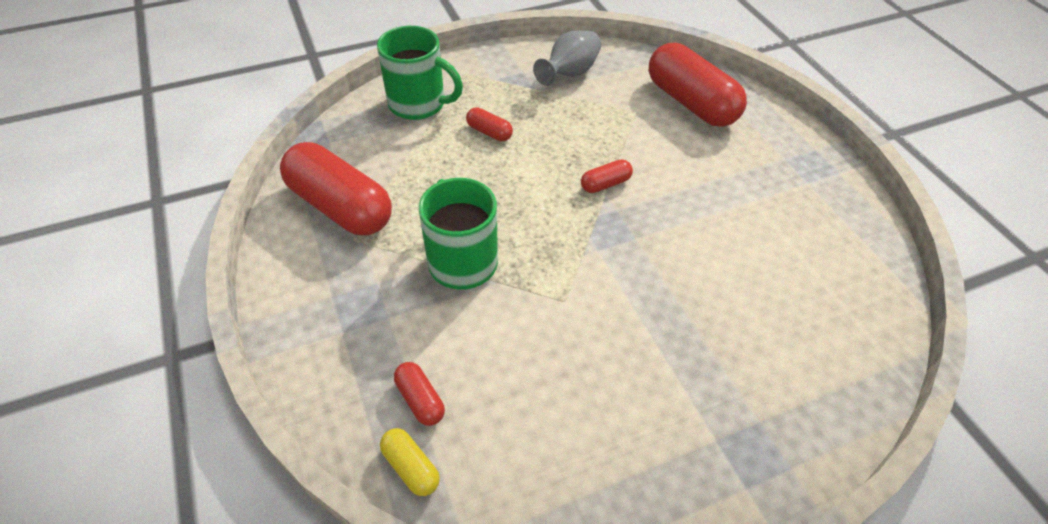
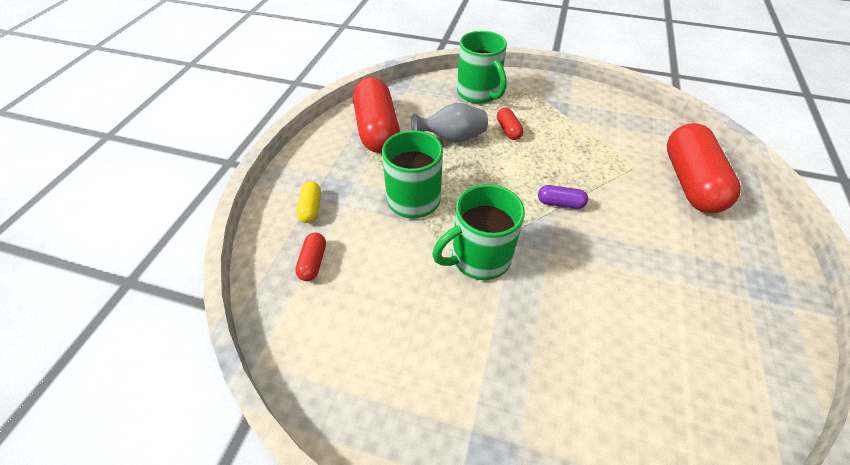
camera: 40 degrees right, 0 degrees up
yellow capsule [380,428,440,496] -> yellow capsule moved to [297,181,321,223]
grey vase [533,30,601,86] -> grey vase moved to [411,103,488,143]
red capsule [581,159,633,193] -> purple capsule [538,185,588,209]
none -> green mug [432,184,525,280]

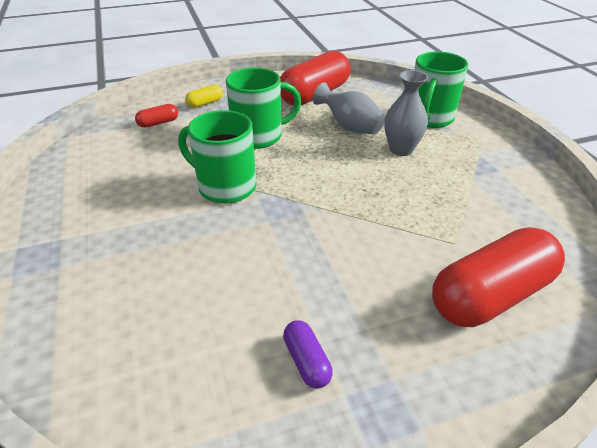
camera: 55 degrees right, 10 degrees down
red capsule [497,108,524,140] -> grey vase [384,70,428,156]
purple capsule [538,185,588,209] -> purple capsule moved to [283,320,333,389]

